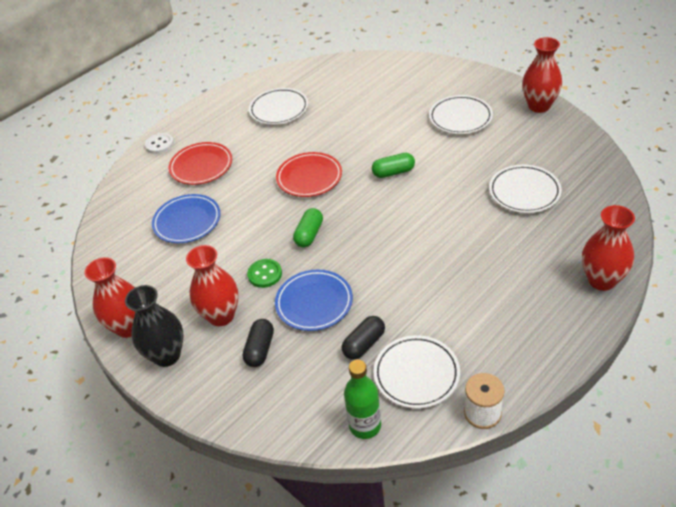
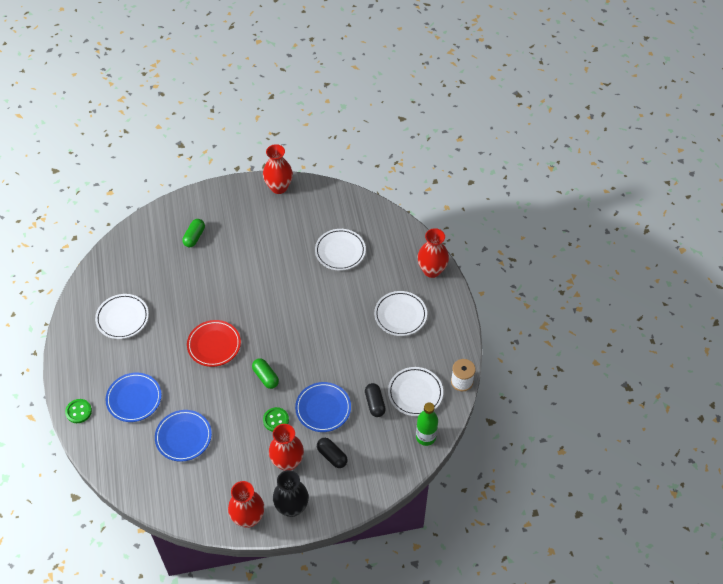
camera: 60 degrees left, 10 degrees up
white button [145,133,174,154] -> green button [65,399,92,423]
red plate [169,142,232,185] -> blue plate [105,373,162,422]
green capsule [372,153,415,178] -> green capsule moved to [182,219,205,247]
white plate [429,95,493,134] -> white plate moved to [374,291,427,336]

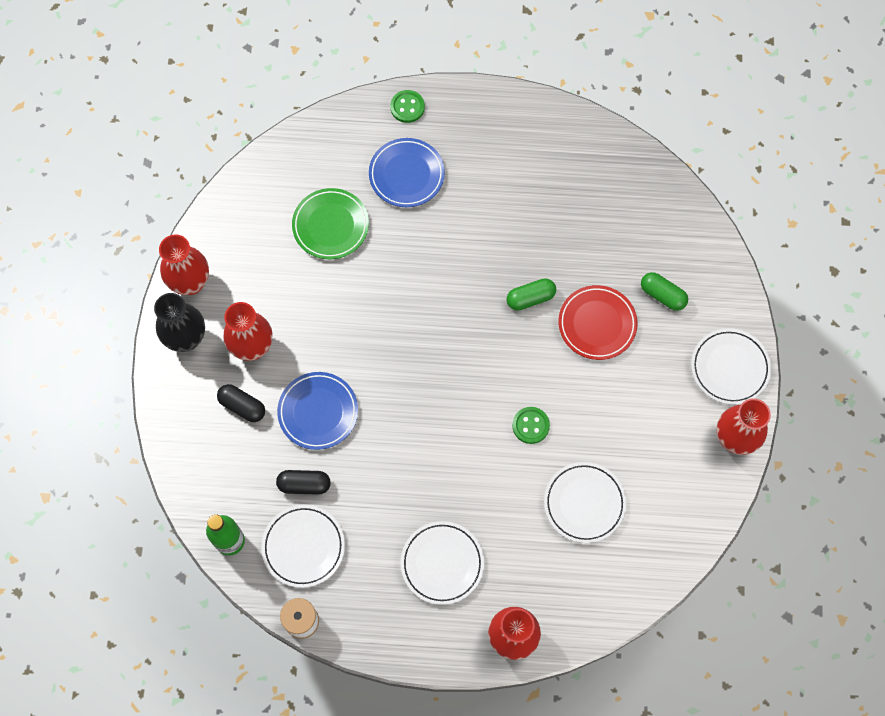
camera: 105 degrees right, 15 degrees up
white plate [95,294,149,339] -> white plate moved to [691,328,771,405]
blue plate [155,410,212,462] -> green plate [292,188,369,259]
red plate [187,320,241,367] -> red plate moved to [558,285,638,360]
green capsule [252,358,279,389] -> green capsule moved to [507,278,556,311]
green button [263,407,289,432] -> green button moved to [512,407,550,444]
black capsule [317,438,348,468] -> black capsule turned 60 degrees clockwise [217,384,265,422]

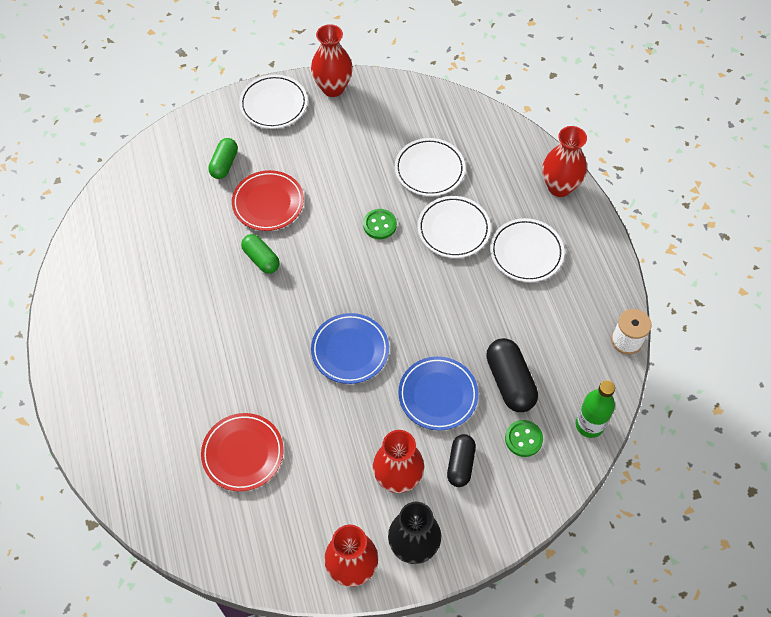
camera: 110 degrees left, 10 degrees down
white plate [261,505,345,588] -> white plate moved to [418,196,491,258]
black capsule [276,470,331,495] -> black capsule [486,338,538,412], size x1.52
green plate [292,188,369,259] -> red plate [201,413,284,491]
blue plate [369,138,445,207] -> blue plate moved to [311,313,389,384]
green button [390,90,425,123] -> green button moved to [505,420,543,457]

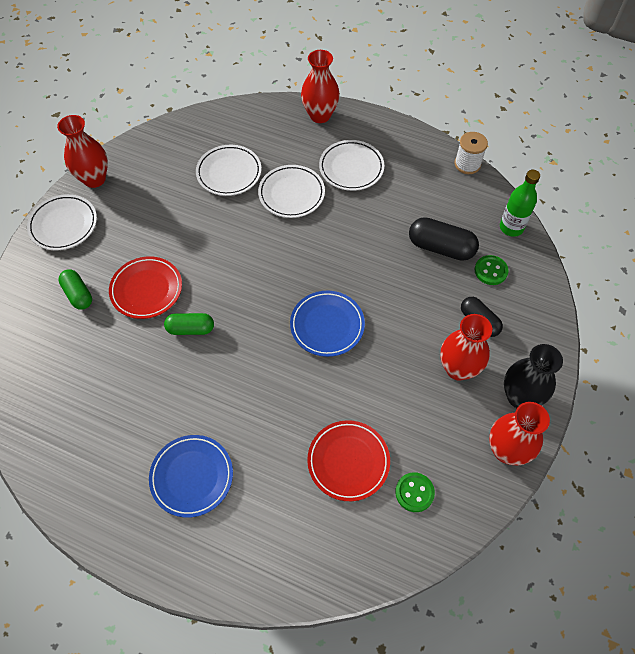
camera: 50 degrees left, 0 degrees up
green button [363,209,397,239] -> green button moved to [395,472,435,512]
blue plate [398,356,478,431] -> blue plate moved to [149,435,233,518]

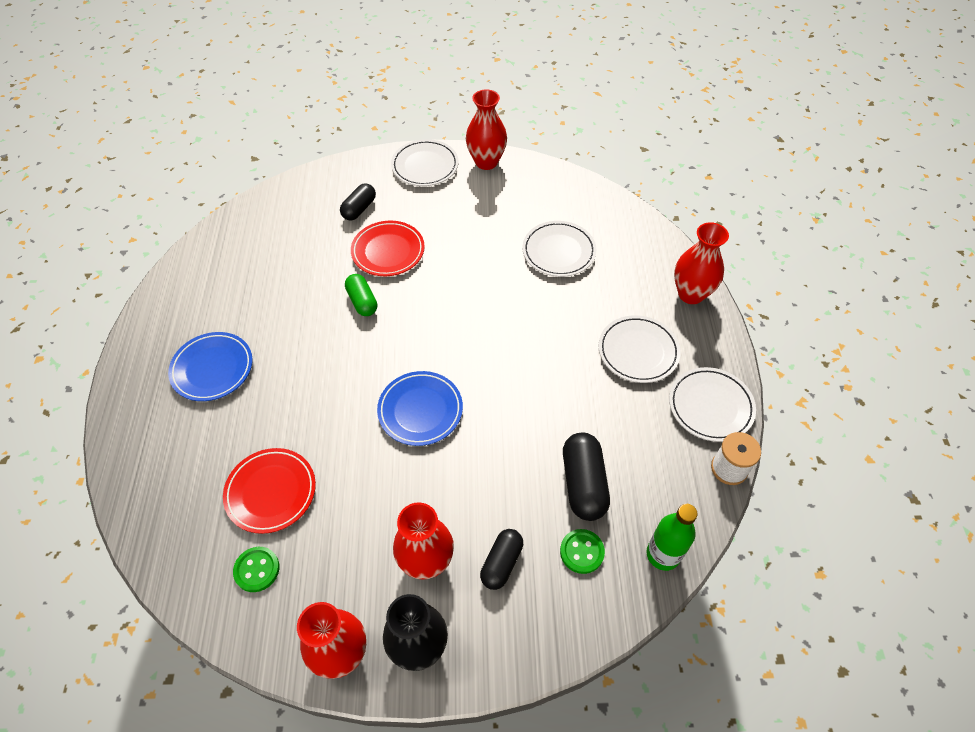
camera: 65 degrees right, 5 degrees down
green capsule [58,269,92,310] -> black capsule [340,183,376,220]
white plate [258,165,325,218] -> white plate moved to [669,367,756,442]

